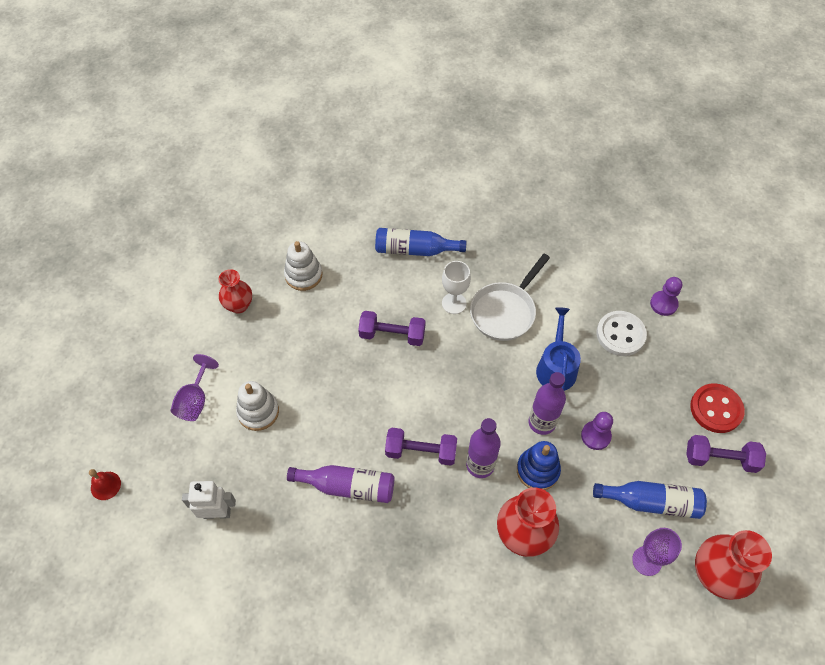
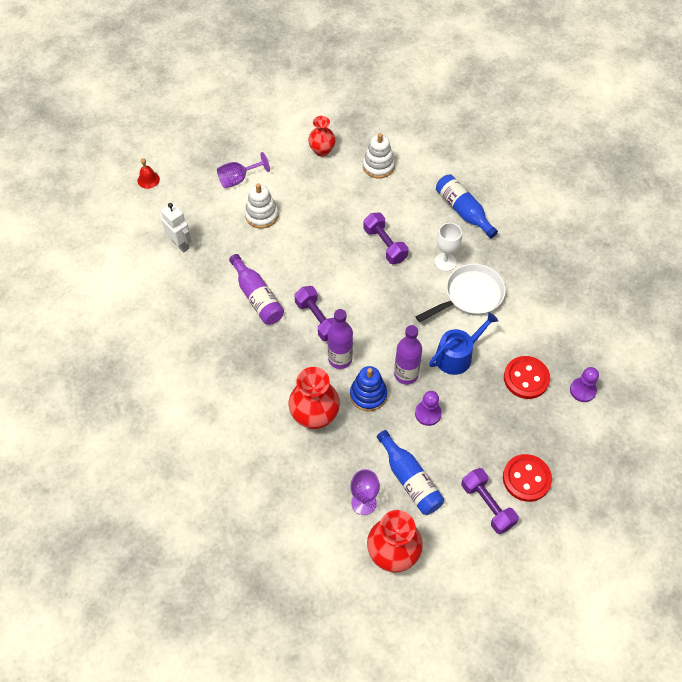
camera: 50 degrees right, 0 degrees up
white pan [470,254,550,341] -> white pan turned 150 degrees clockwise [416,264,506,322]
white button [596,311,647,356] -> red button [504,356,550,399]

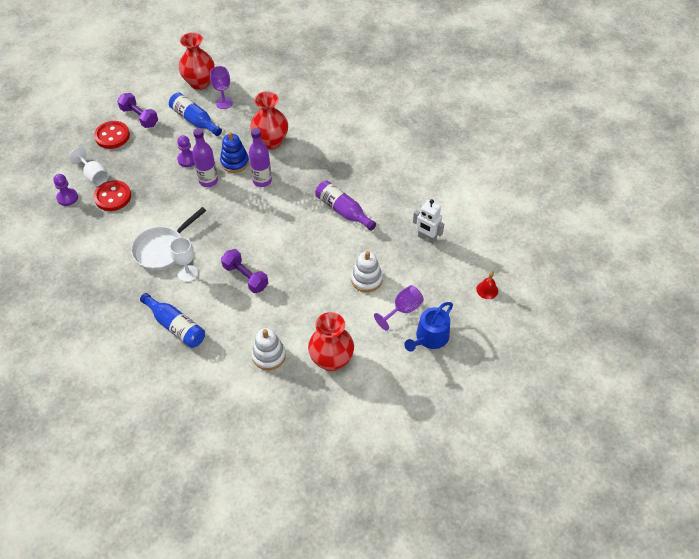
camera: 165 degrees right, 5 degrees down
purple dumbbell [295,286,335,341] -> none
red vase [308,116,336,157] -> red vase [308,312,354,371], size x1.57
blue watering can [429,312,498,375] -> blue watering can moved to [404,302,453,352]
none -> white goblet [69,147,109,186]

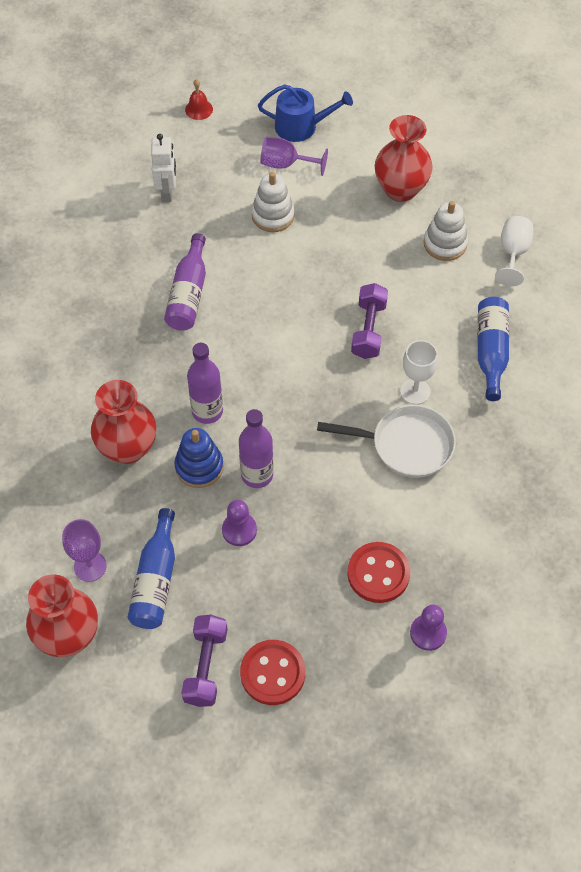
camera: 125 degrees left, 5 degrees up
white goblet [69,147,109,186] -> white goblet moved to [495,216,533,286]

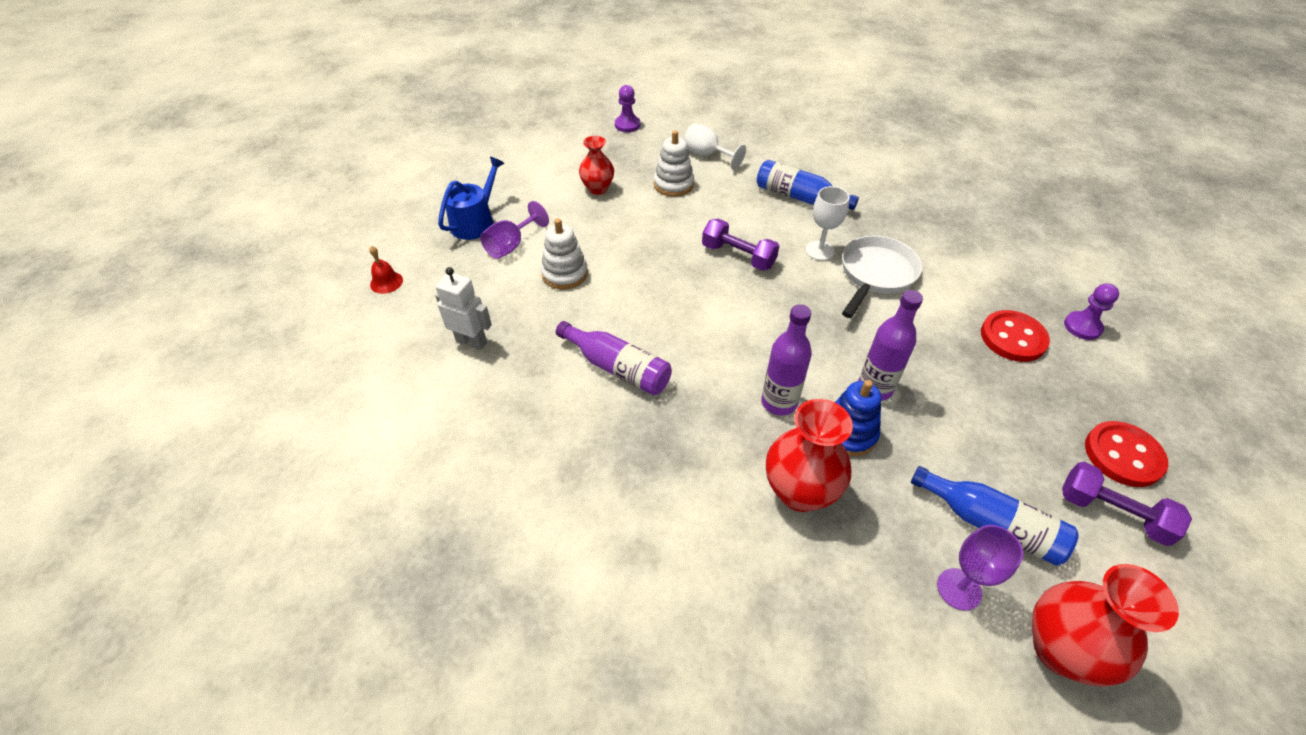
camera: 65 degrees left, 10 degrees down
purple pawn [222,500,257,546] -> purple pawn moved to [615,85,640,132]
red vase [375,115,433,202] -> red vase [579,136,614,195], size x0.64

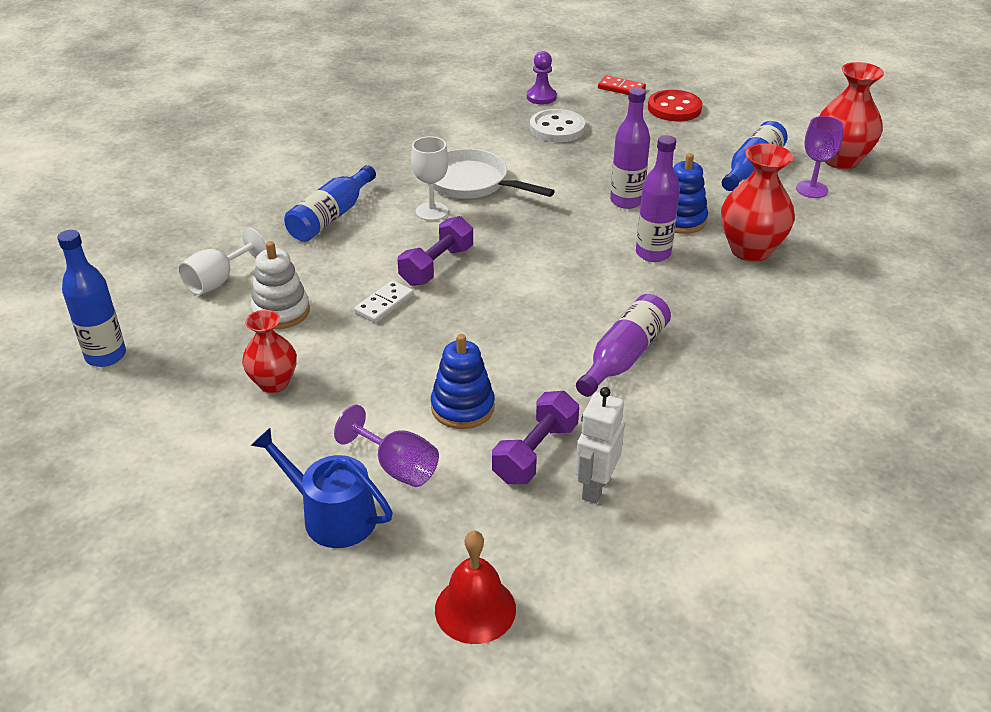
camera: 90 degrees left, 10 degrees down
red bell [369,246,403,294] -> red bell [435,531,516,644], size x1.54
white stacking toy [541,219,588,290] -> blue stacking toy [431,334,495,429]
purple pawn [615,85,640,132] -> blue bottle [57,230,126,367]
red button [981,310,1050,362] -> white button [530,109,585,142]
purple dumbbell [1062,462,1192,546] -> purple dumbbell moved to [492,391,579,484]
none -> white domino [354,280,414,323]
none -> red domino [598,76,646,95]

